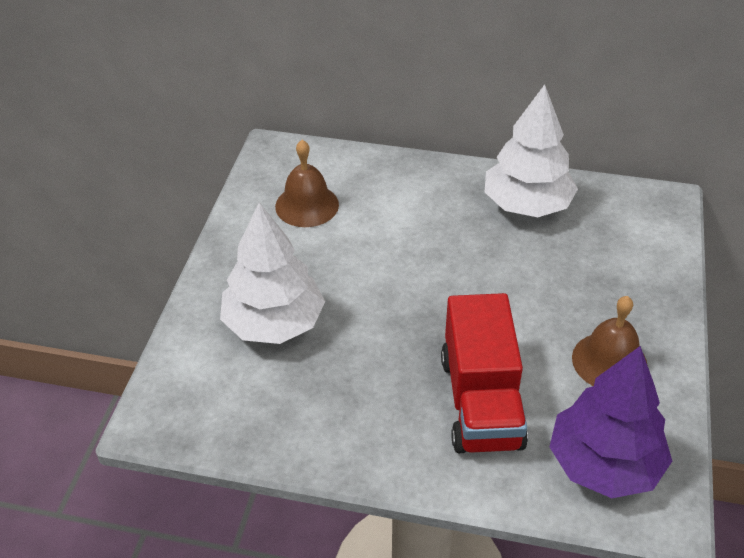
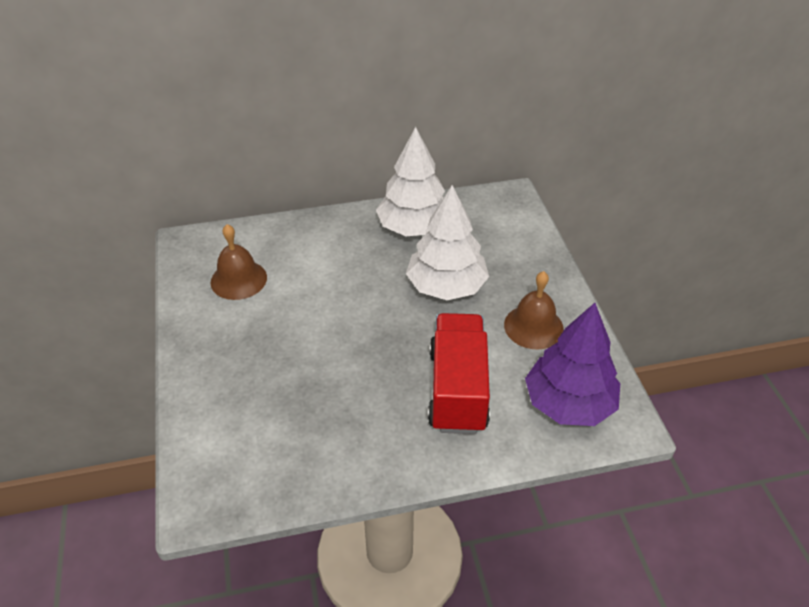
camera: 25 degrees left, 0 degrees up
white tree [220,202,325,344] -> white tree moved to [406,185,489,300]
red truck [441,293,528,453] -> red truck turned 150 degrees counterclockwise [428,313,490,434]

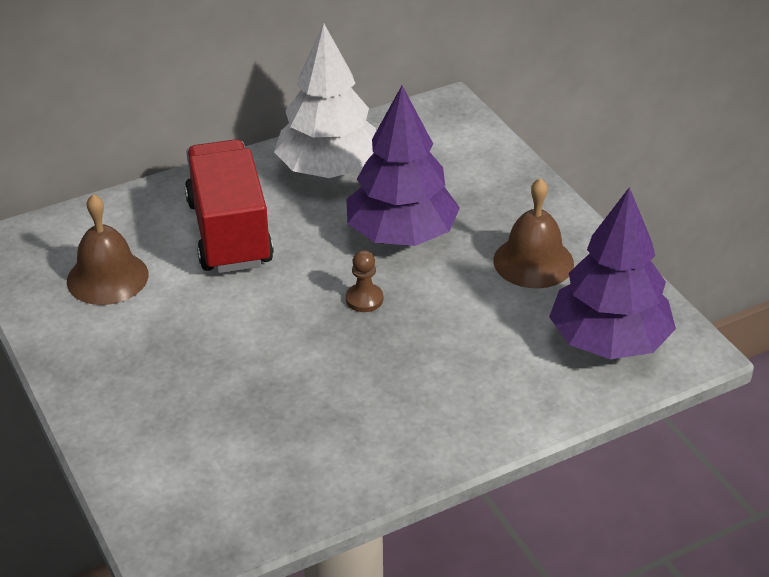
camera: 15 degrees left, 5 degrees down
white tree [406,185,489,300] -> purple tree [346,86,460,246]
red truck [428,313,490,434] -> red truck moved to [185,139,274,273]
none -> brown pawn [346,250,383,312]

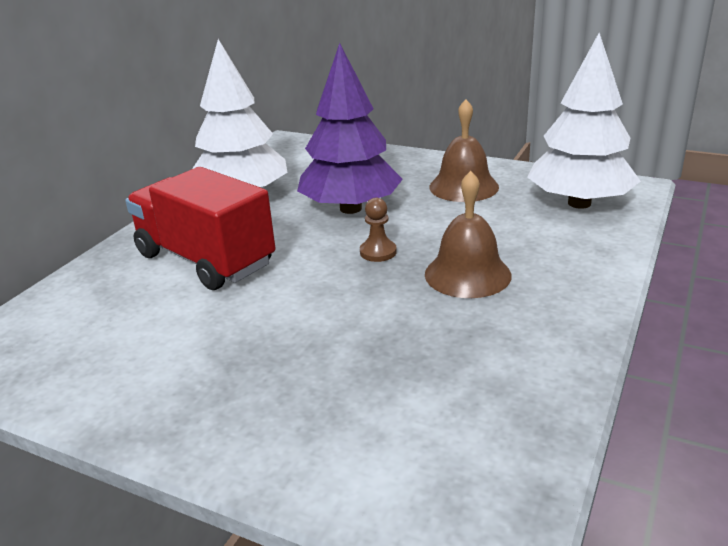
camera: 35 degrees left, 10 degrees down
brown bell [67,194,149,305] -> brown bell moved to [425,171,512,298]
purple tree [549,187,676,359] -> white tree [528,33,641,209]

